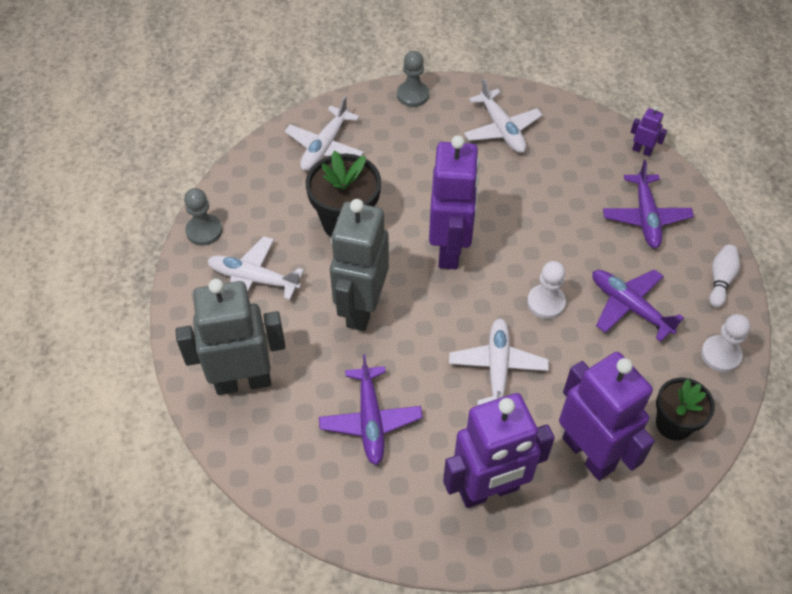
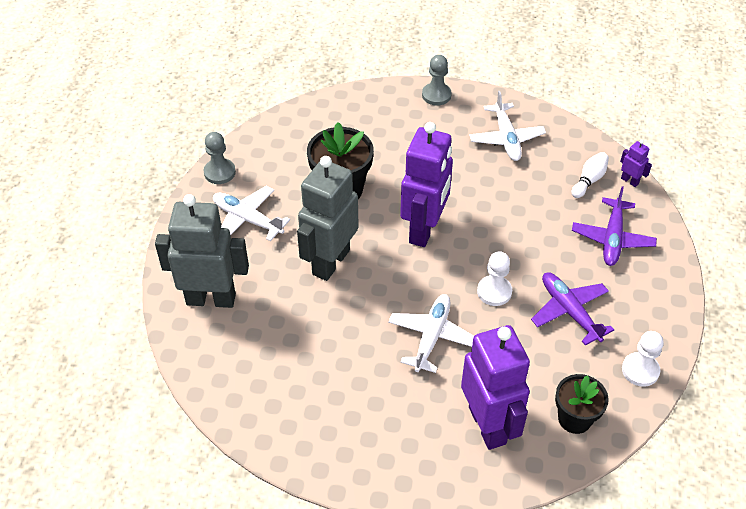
camera: 15 degrees right, 5 degrees down
white plane [285,96,364,171] -> none
purple plane [319,354,423,465] -> none
purple robot [443,393,555,508] -> none
white bowling pin [709,245,740,308] -> white bowling pin moved to [572,152,609,198]

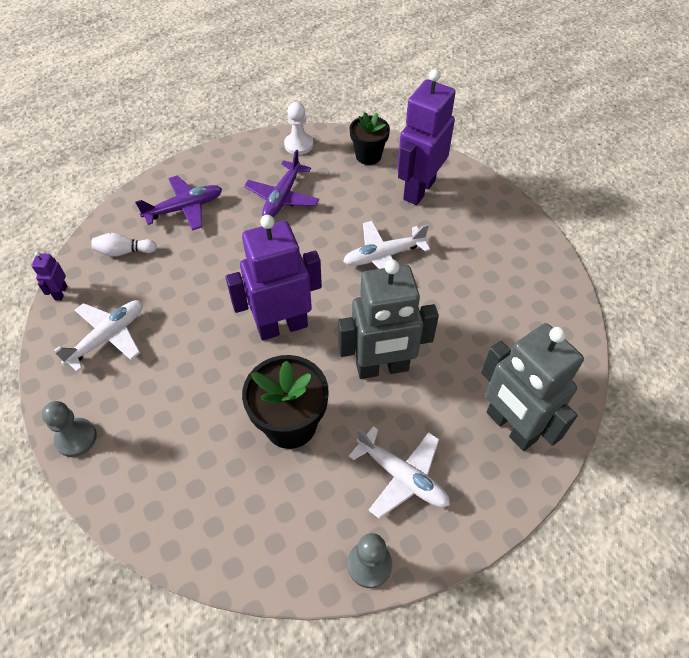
camera: 130 degrees left, 5 degrees up
white plane [213,186,290,241] -> white plane turned 45 degrees counterclockwise [349,426,450,519]
white pawn [477,251,512,306] -> none
purple robot [620,140,652,187] -> purple robot moved to [32,251,67,301]

